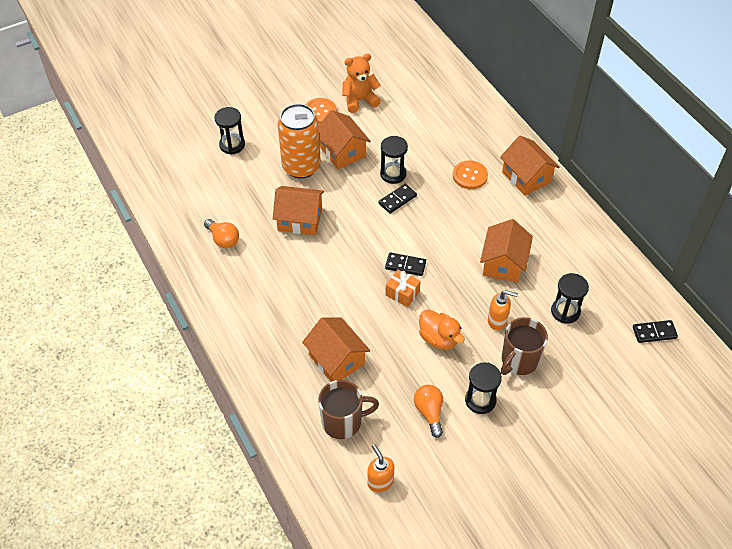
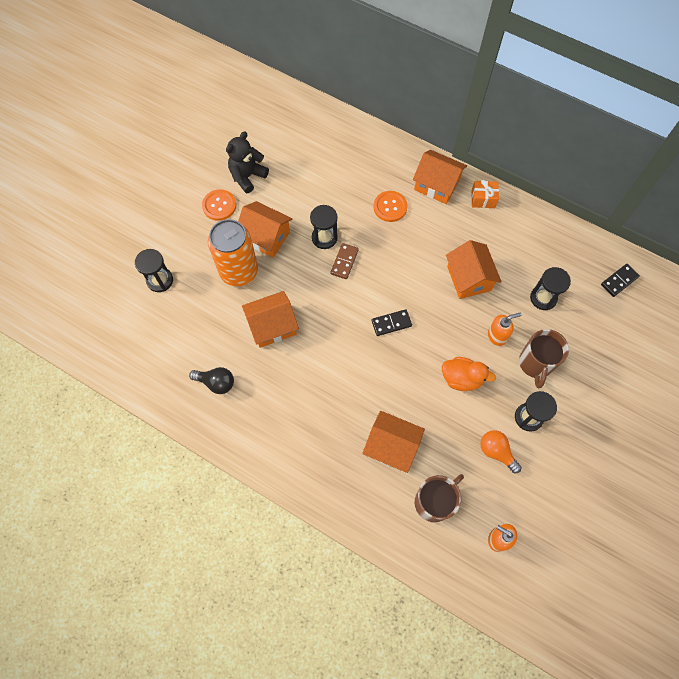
camera: 30 degrees left, 15 degrees up
orange light bulb [204,219,239,248] -> black light bulb [189,367,234,394]
orange teddy bear [342,53,381,113] -> black teddy bear [226,131,269,193]
black domino [378,184,417,214] -> brown domino [330,243,359,279]
orange gift [385,269,421,307] -> orange gift moved to [471,180,499,208]

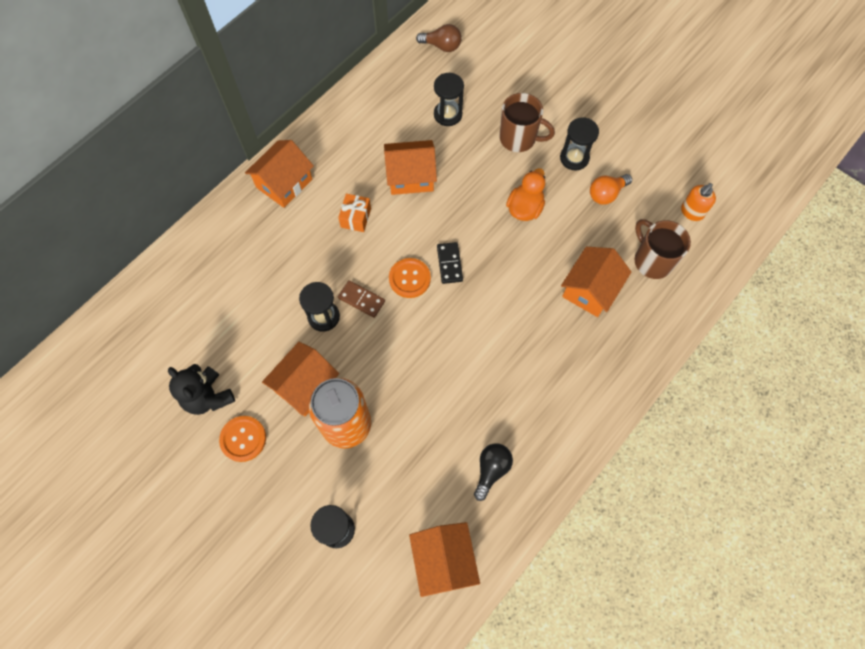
camera: 80 degrees left, 0 degrees up
orange house [242,291,299,348] -> orange house moved to [409,522,480,597]
orange button [374,191,408,222] -> orange button moved to [389,258,431,298]
orange gift [471,180,499,208] -> orange gift moved to [338,194,371,232]
orange soap dispenser [488,312,522,346] -> none
black domino [601,264,640,297] -> brown light bulb [416,24,462,52]

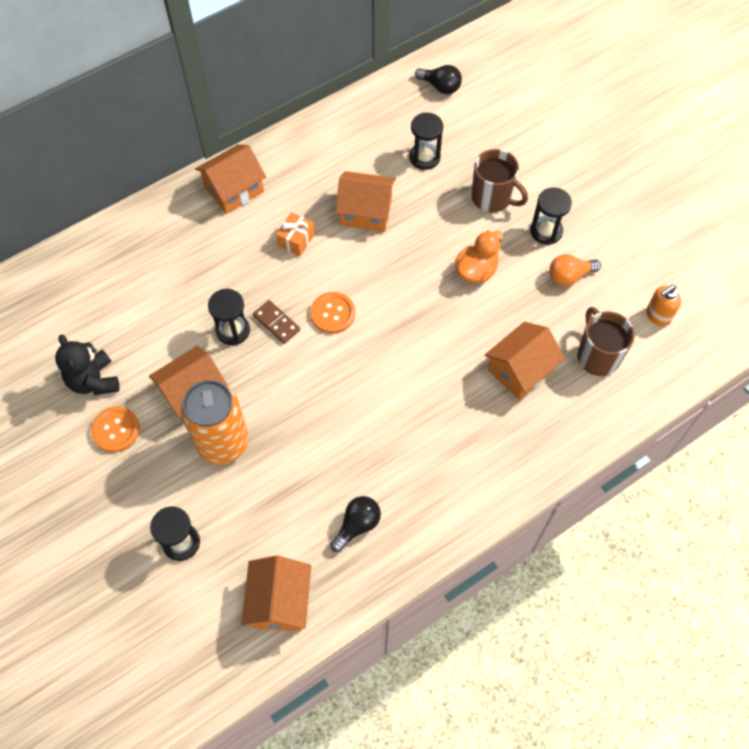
camera: 15 degrees right, 5 degrees down
brown light bulb [416,24,462,52] -> black light bulb [415,65,462,94]
black domino [437,242,463,284] -> none

